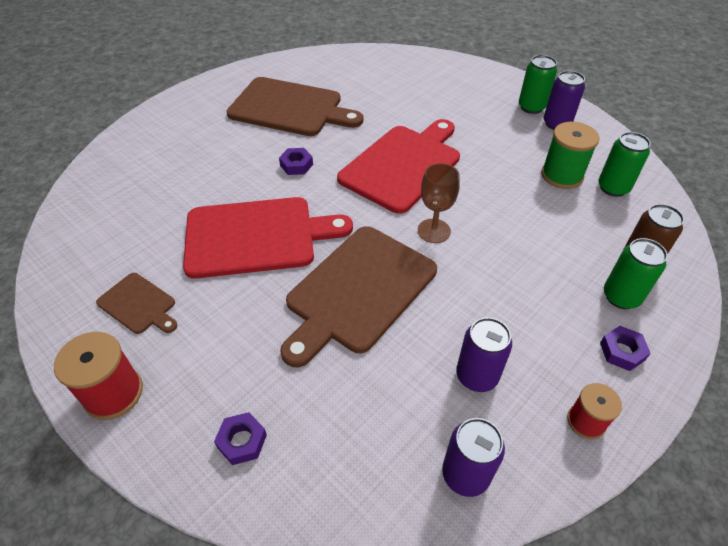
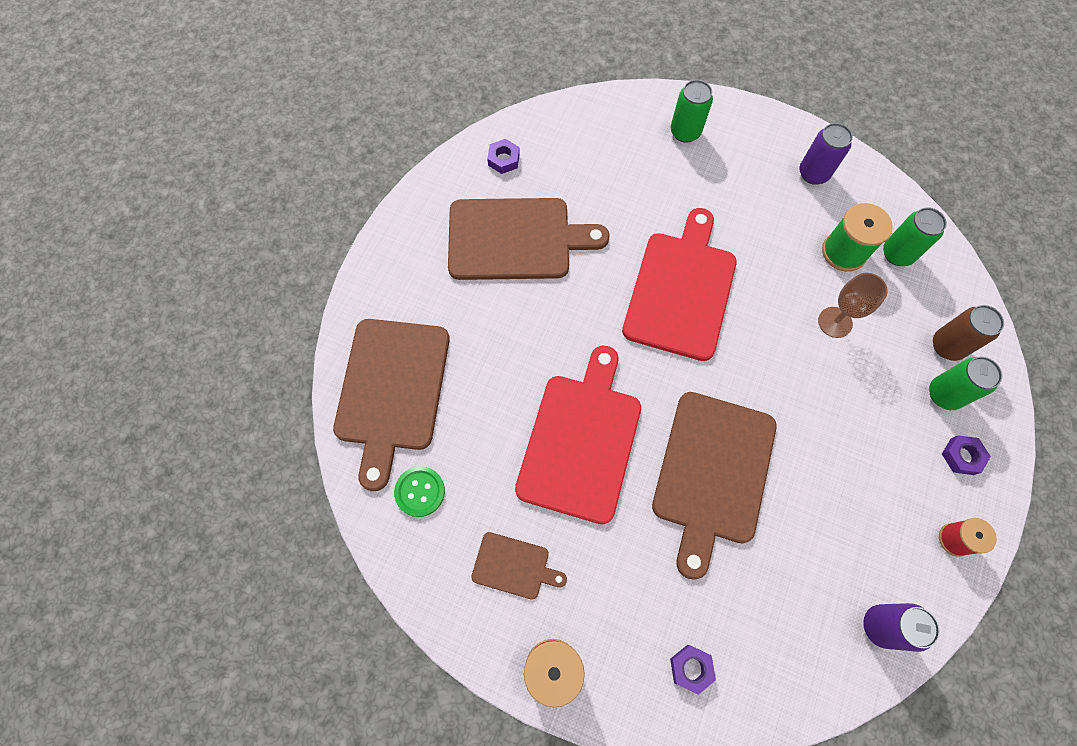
camera: 20 degrees left, 20 degrees up
red cutting board [183,197,353,279] -> red cutting board turned 45 degrees counterclockwise [515,346,641,524]
purple nut [279,148,313,175] -> purple nut moved to [487,139,520,174]
brown goblet [418,163,460,243] -> brown goblet moved to [818,273,888,338]
purple can [456,317,512,392] -> none
green can [519,55,557,114] -> green can moved to [671,80,713,143]
none -> brown cutting board [333,319,450,491]
none -> green button [394,466,445,517]

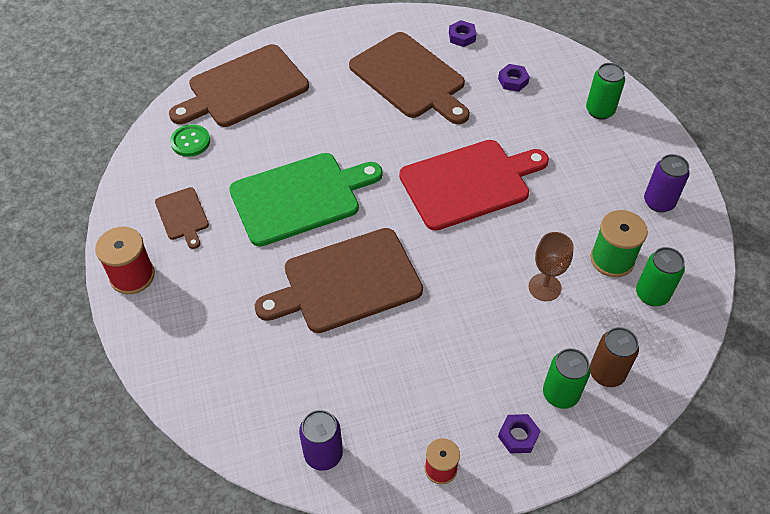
camera: 50 degrees right, 15 degrees down
red cutting board [515,346,641,524] -> green cutting board [229,153,383,247]
purple nut [670,645,716,695] -> purple nut moved to [498,64,530,92]

